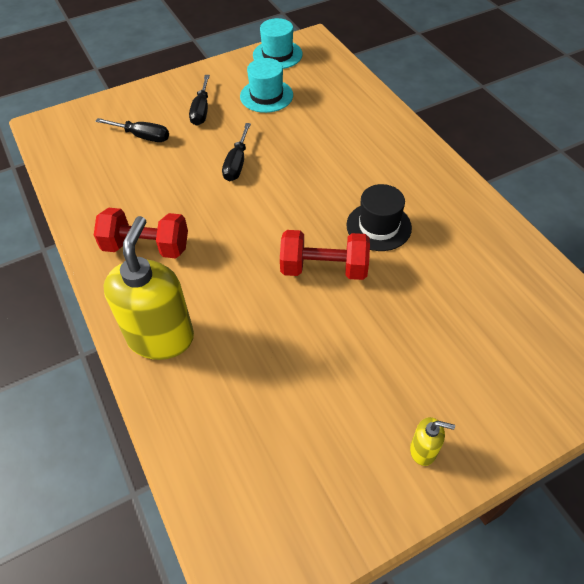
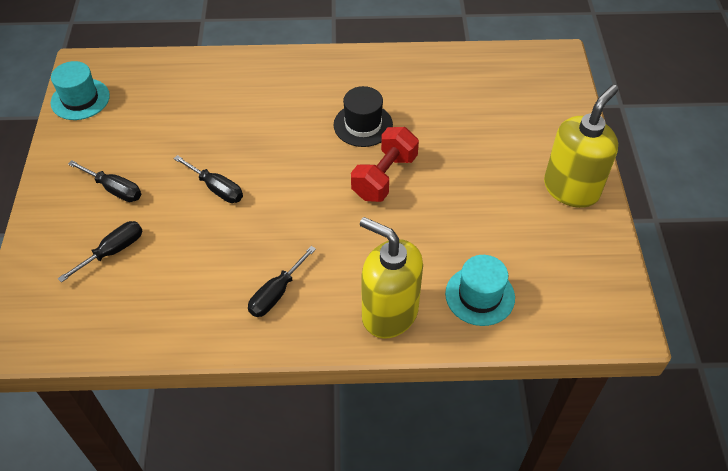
camera: 65 degrees left, 0 degrees up
red dumbbell [94,208,188,258] -> black screwdriver [248,246,316,317]
turquoise hat [240,58,293,113] -> turquoise hat moved to [445,255,515,326]
yellow soap dispenser [410,417,455,466] -> yellow soap dispenser [544,85,619,208], size x2.32

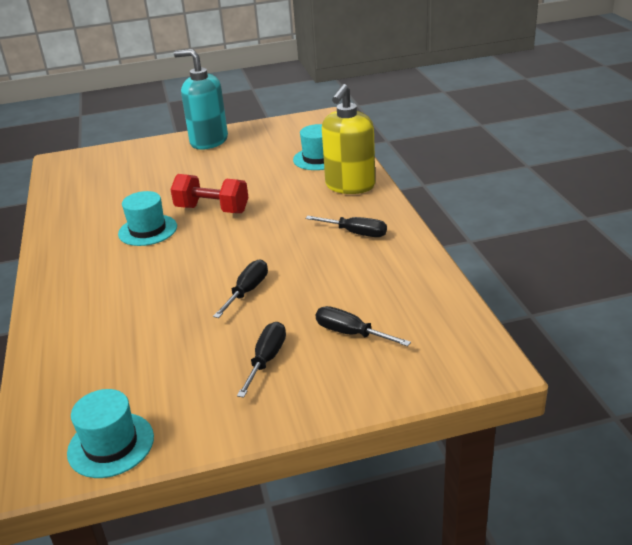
camera: 100 degrees left, 20 degrees down
black hat [334,86,393,147] -> turquoise hat [118,191,177,246]
yellow soap dispenser [544,85,619,208] -> turquoise soap dispenser [174,49,228,150]

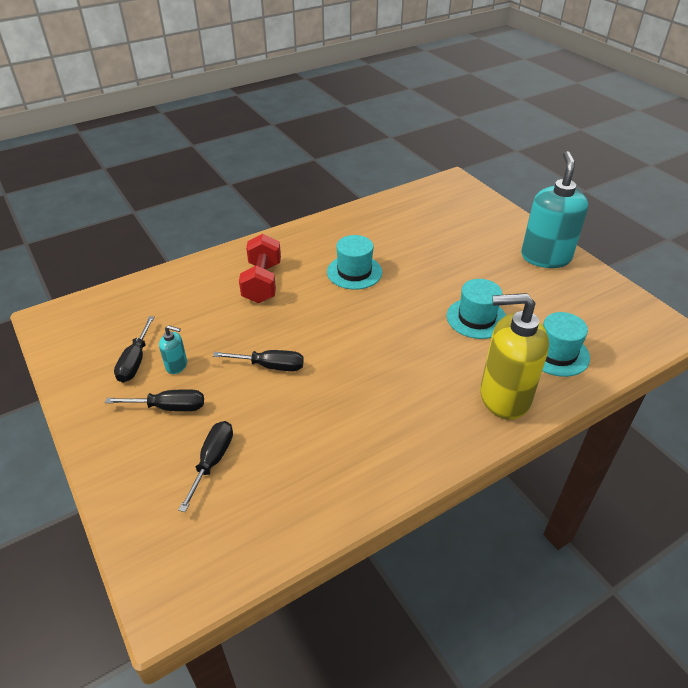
camera: 70 degrees right, 10 degrees up
turquoise hat [67,389,154,478] -> turquoise hat moved to [447,279,506,339]
red dumbbell [170,174,249,213] -> red dumbbell moved to [239,234,281,303]
black screwdriver [305,216,387,237] -> black screwdriver moved to [114,316,155,383]
none -> turquoise soap dispenser [159,325,187,374]

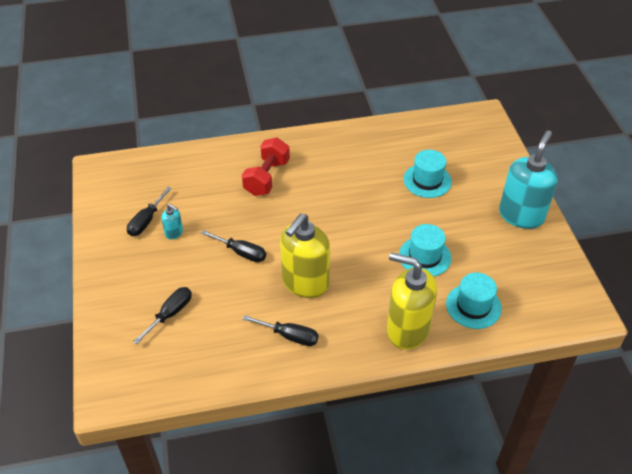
camera: 20 degrees right, 5 degrees up
black screwdriver [105,389,204,411] -> black screwdriver moved to [243,315,319,346]
turquoise hat [327,235,382,290] -> turquoise hat moved to [403,150,452,198]
none -> yellow soap dispenser [280,213,330,298]

